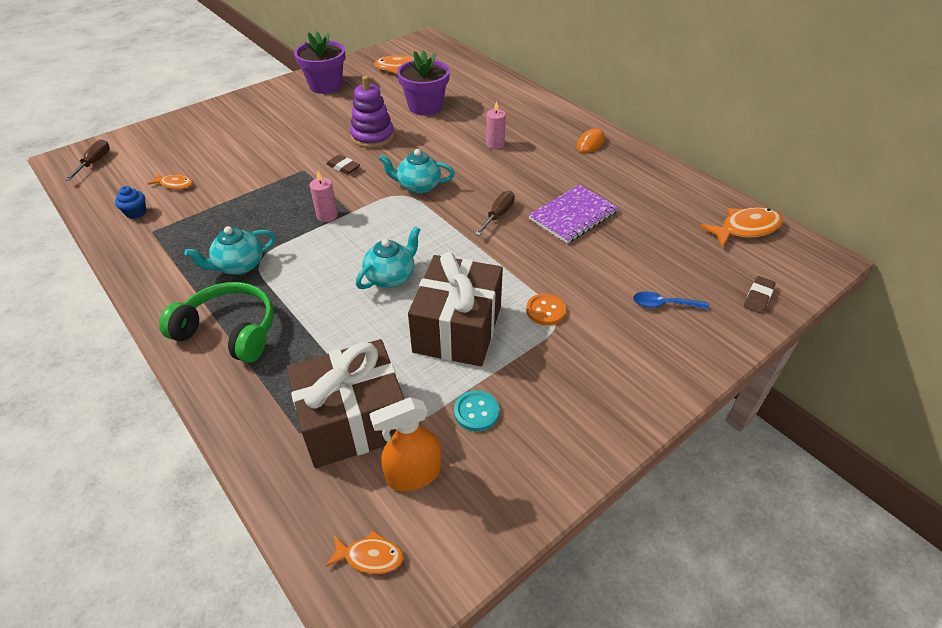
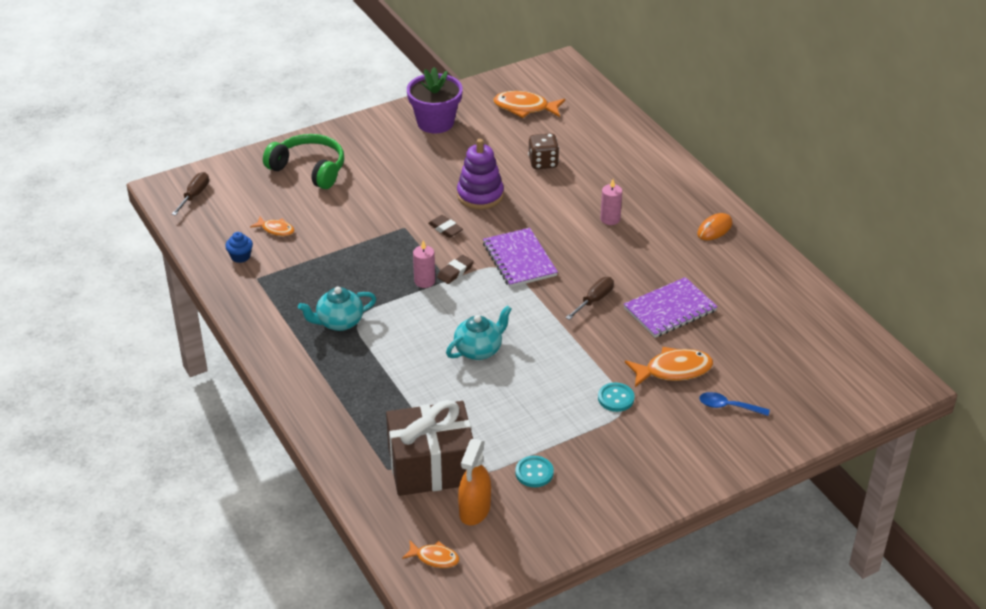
camera: 10 degrees right, 5 degrees down
green headphones [159,282,274,363] -> green headphones moved to [263,134,344,189]
orange spray bottle [369,397,441,491] -> orange spray bottle turned 60 degrees counterclockwise [458,439,491,526]
turquoise teapot [379,149,455,194] -> purple notebook [483,228,558,287]
purple flower pot [397,50,450,115] -> brown dice [528,133,559,169]
brown gift [408,252,503,366] -> none
orange button [526,294,566,325] -> turquoise button [598,383,635,412]
orange fish [700,207,783,247] -> orange fish moved to [625,347,713,387]
brown eraser [744,276,776,314] -> brown eraser moved to [437,255,474,284]

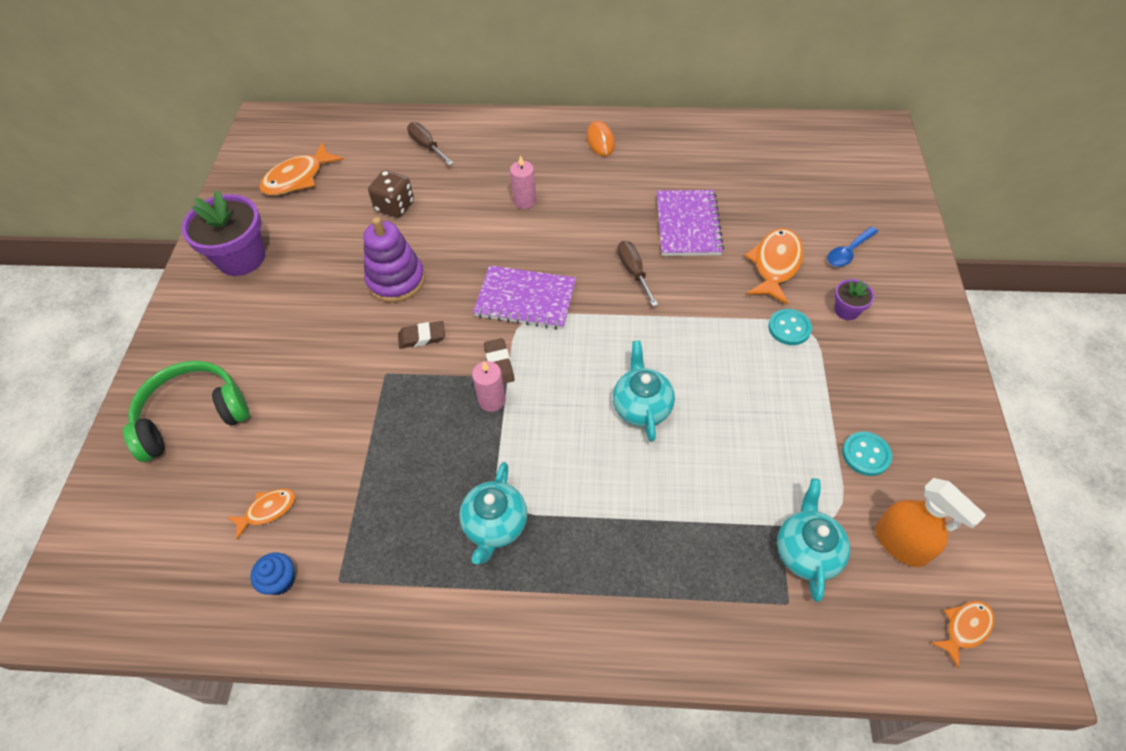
camera: 55 degrees left, 15 degrees up
brown screwdriver [172,172,209,216] -> brown screwdriver moved to [407,122,453,166]
brown gift [386,400,473,496] -> turquoise teapot [777,478,850,602]
none -> purple flower pot [835,279,875,320]

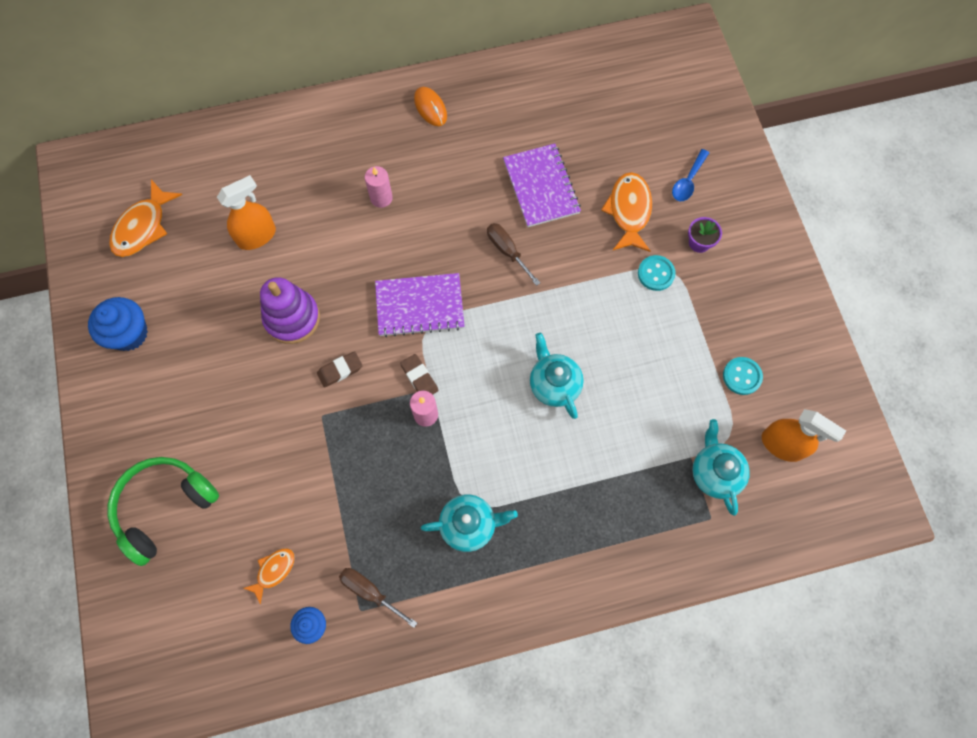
camera: 20 degrees left, 15 degrees up
purple flower pot [181,190,265,276] -> blue cupcake [88,297,148,351]
brown dice [368,170,414,218] -> orange spray bottle [217,175,276,250]
brown screwdriver [407,122,453,166] -> brown screwdriver moved to [339,568,417,628]
turquoise teapot [459,462,527,564] -> turquoise teapot turned 90 degrees counterclockwise [421,495,518,552]
orange fish [931,601,994,668] -> none

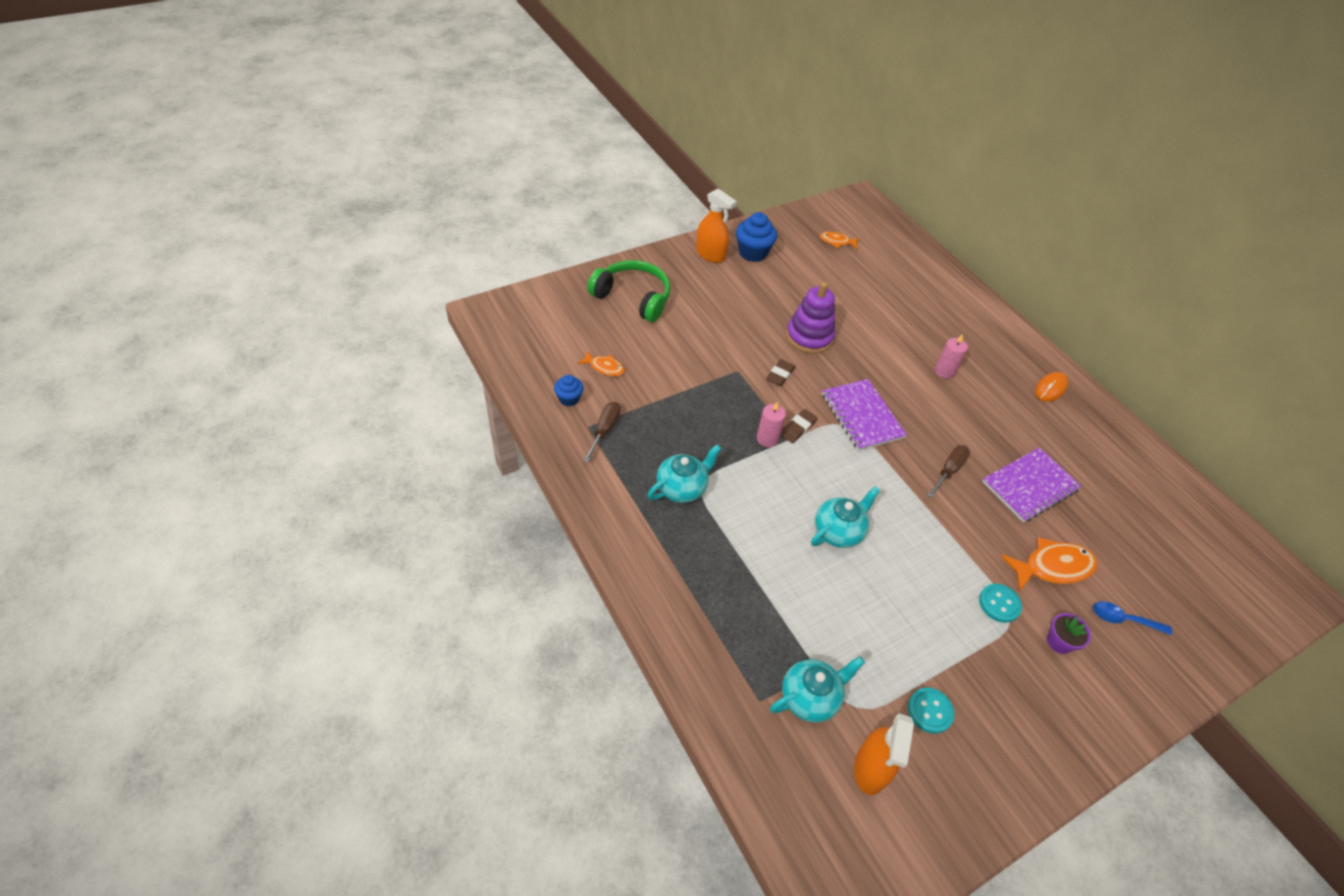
camera: 70 degrees right, 20 degrees down
orange fish [109,180,182,257] -> orange fish [820,232,859,249], size x0.58
orange spray bottle [217,175,276,250] -> orange spray bottle moved to [696,189,737,263]
brown eraser [317,351,362,388] -> brown eraser turned 75 degrees clockwise [766,359,795,386]
turquoise teapot [421,495,518,552] -> turquoise teapot turned 105 degrees counterclockwise [648,444,722,503]

